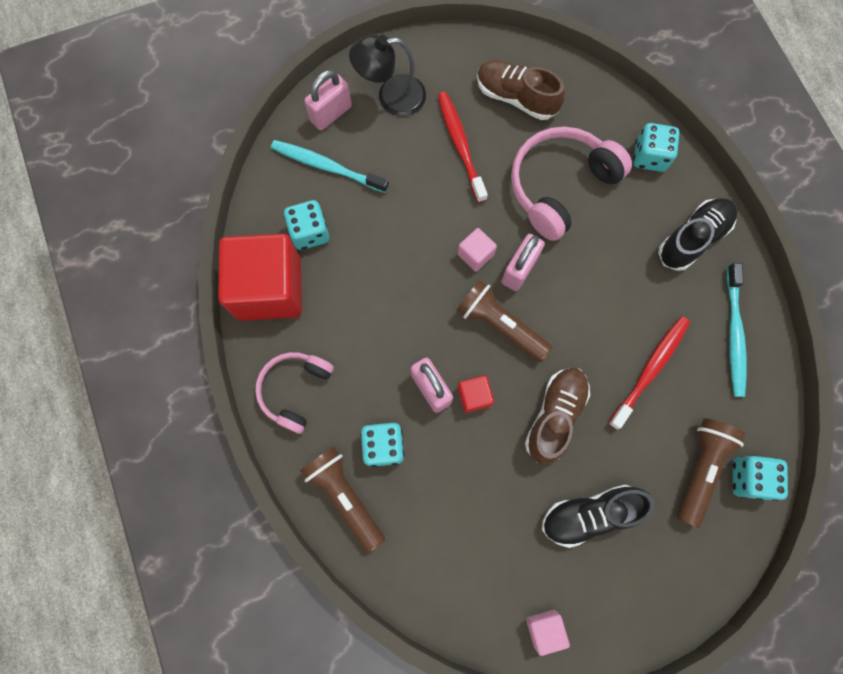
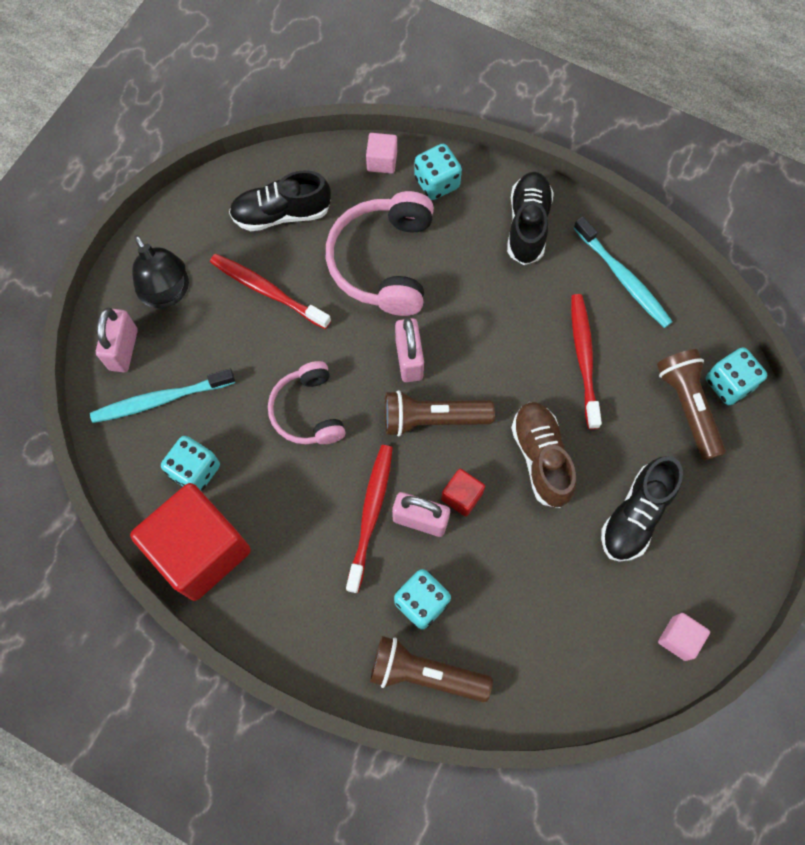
camera: 40 degrees left, 5 degrees down
pink headphones [255,352,334,434] -> pink headphones moved to [268,361,346,444]
black lamp [349,34,426,116] -> black lamp turned 75 degrees counterclockwise [132,235,189,308]
pink cube [458,228,497,271] -> pink cube moved to [366,133,397,174]
brown shoe [477,60,565,120] -> black shoe [229,170,331,231]
none -> red toothbrush [346,445,393,593]

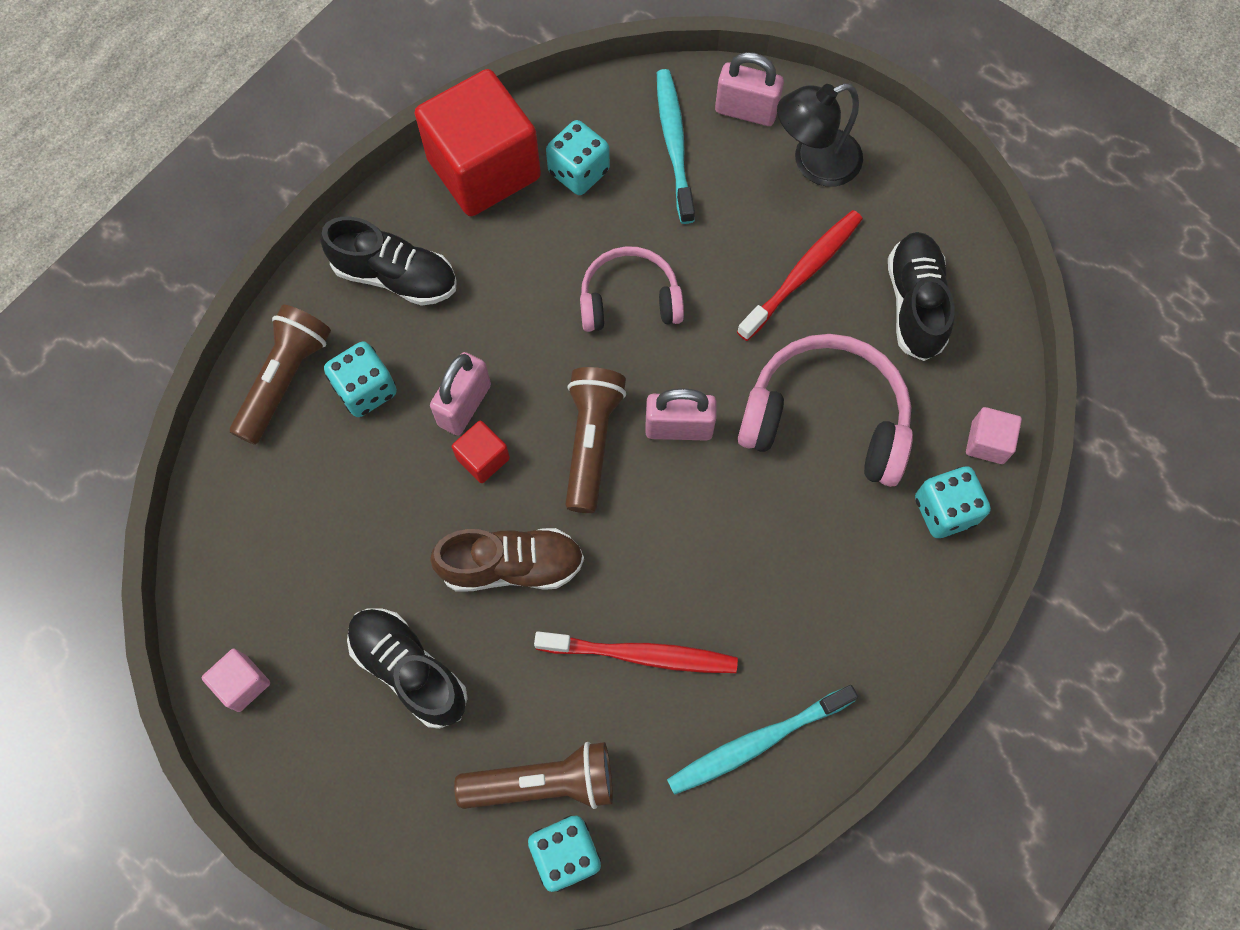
camera: 100 degrees right, 0 degrees up
red toothbrush [346,445,393,593] -> none
black shoe [507,172,554,265] -> black shoe moved to [320,217,457,306]

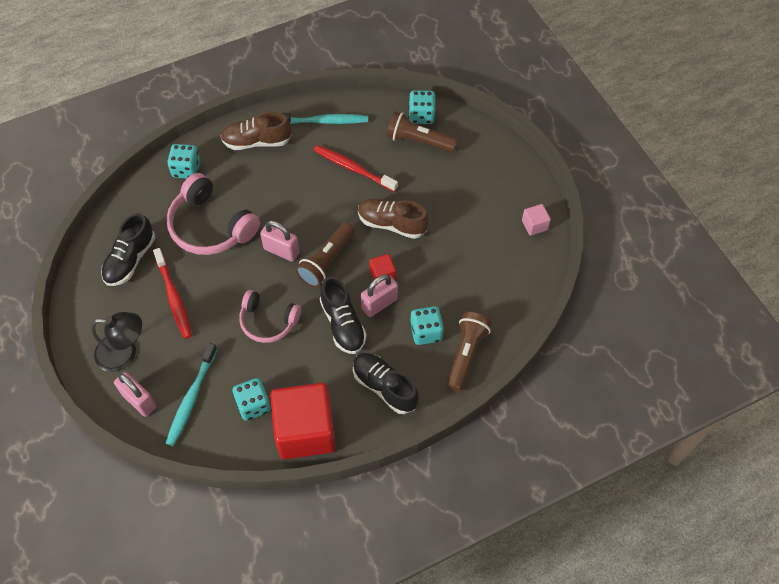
camera: 155 degrees left, 10 degrees down
brown flashlight [230,305,331,445] -> brown flashlight turned 150 degrees clockwise [446,312,492,392]
black shoe [347,609,468,729] -> black shoe moved to [320,276,367,354]
red toothbrush [737,210,863,341] -> red toothbrush turned 90 degrees counterclockwise [153,248,192,339]
pink cube [966,407,1022,464] -> none
none -> brown shoe [221,112,292,150]

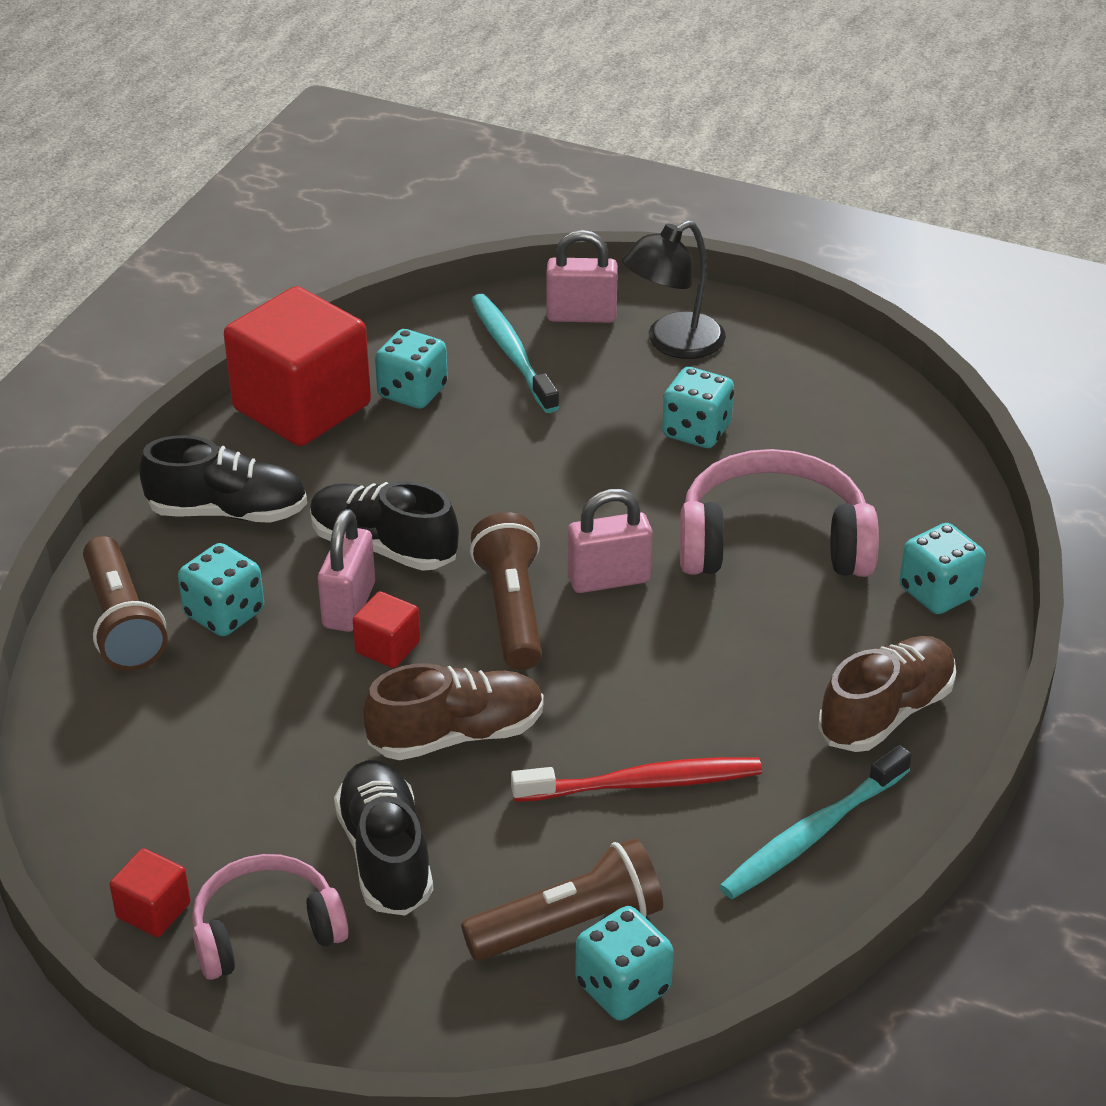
camera: 140 degrees right, 20 degrees down
black shoe [101,213,155,286] -> black shoe moved to [334,760,433,915]
red toothbrush [153,248,192,339] -> turquoise dice [662,367,734,448]
pink headphones [239,290,301,343] -> pink headphones moved to [192,854,349,980]
pink cube [522,204,551,236] -> red cube [110,848,191,937]

